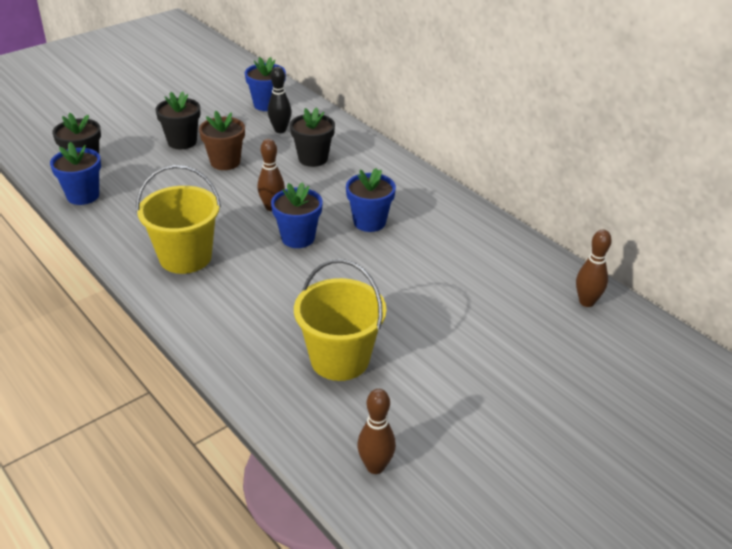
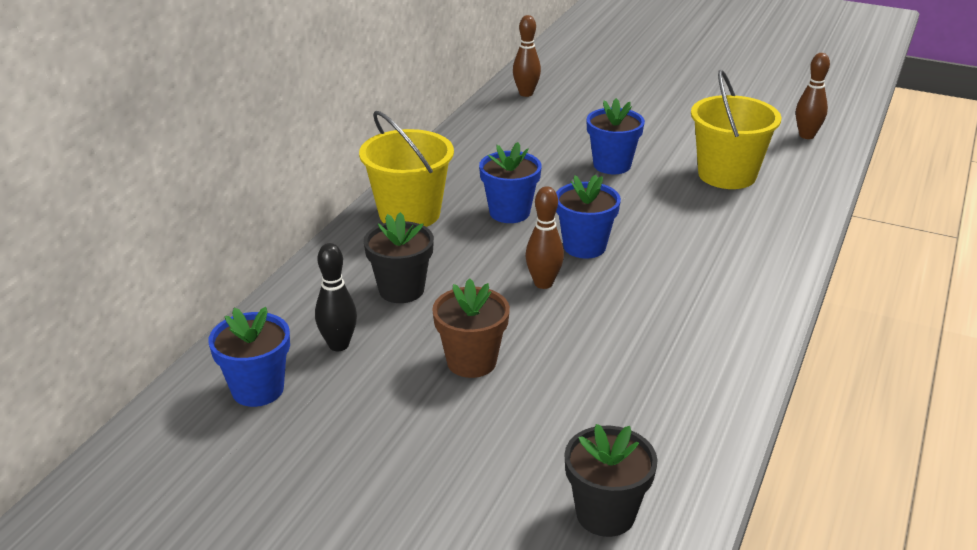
camera: 115 degrees left, 5 degrees down
blue flower pot [50,142,101,205] -> blue flower pot moved to [587,98,645,174]
yellow bucket [136,165,221,274] -> yellow bucket moved to [359,111,454,227]
black flower pot [155,91,200,149] -> none

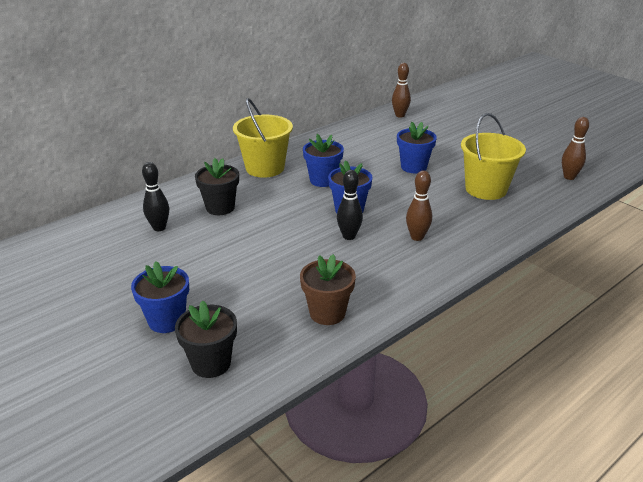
camera: 25 degrees right, 0 degrees up
blue flower pot [208,307,290,407] -> blue flower pot moved to [131,261,189,333]
brown flower pot [432,278,510,378] -> brown flower pot moved to [300,254,356,325]
brown bowling pin [525,186,564,289] -> brown bowling pin moved to [406,170,432,241]
none -> black bowling pin [337,170,363,240]

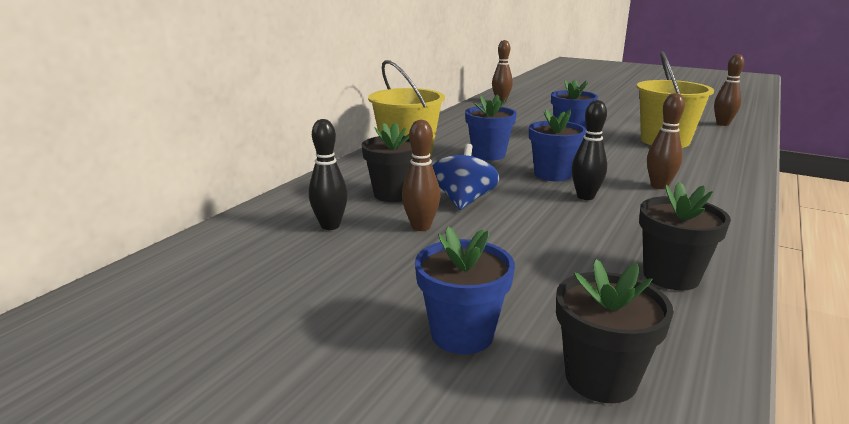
camera: 20 degrees left, 10 degrees down
brown flower pot [300,254,356,325] -> black flower pot [639,181,731,291]
none -> brown bowling pin [402,120,440,231]
none -> blue spinning top [433,144,499,210]

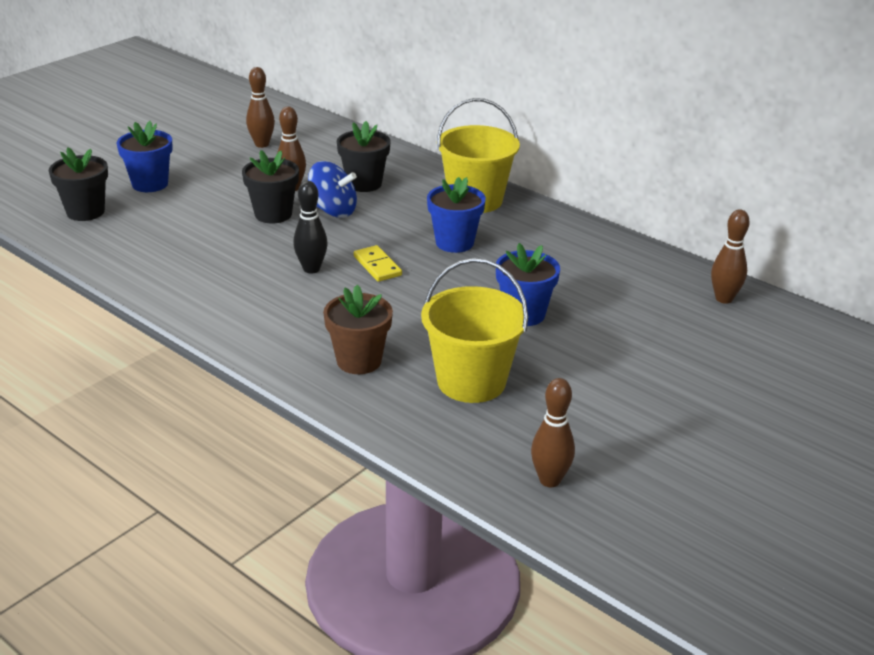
camera: 100 degrees right, 10 degrees up
black bowling pin [309,119,348,230] -> none
blue flower pot [529,109,586,181] -> yellow domino [354,245,402,282]
black flower pot [639,181,731,291] -> black flower pot moved to [242,150,299,224]
brown bowling pin [647,93,685,189] -> brown bowling pin moved to [246,67,275,148]
none -> brown flower pot [323,285,393,374]

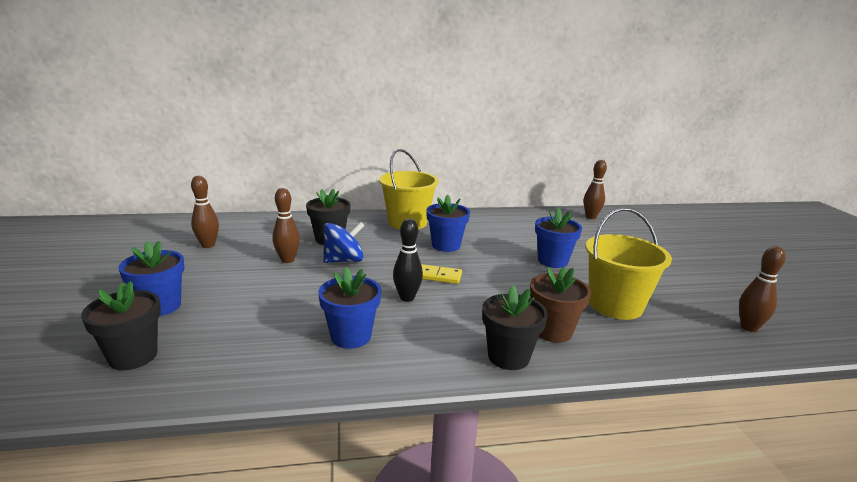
camera: 50 degrees left, 10 degrees down
black flower pot [242,150,299,224] -> black flower pot moved to [482,285,548,370]
none -> blue flower pot [318,267,381,349]

